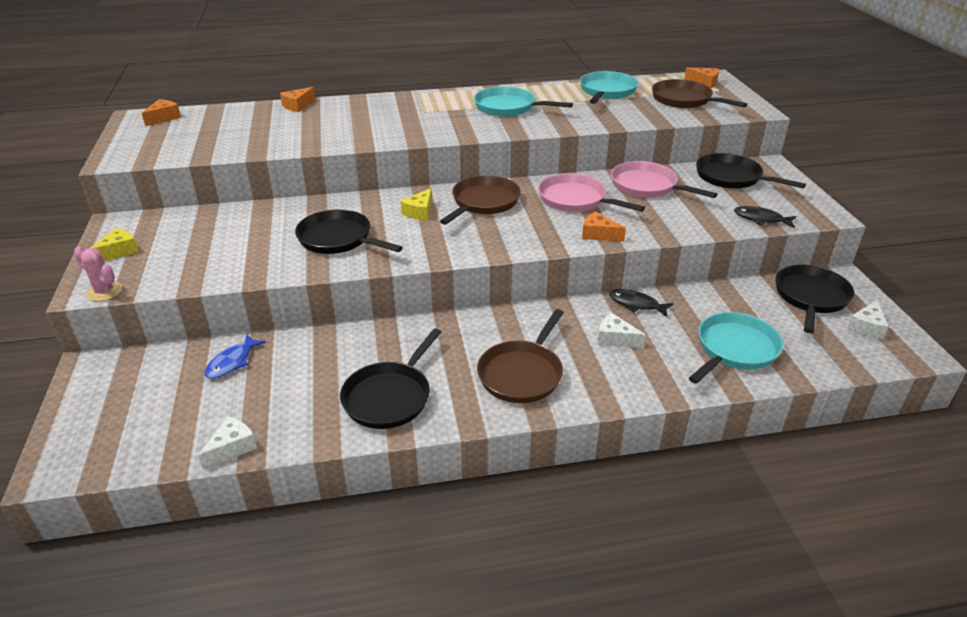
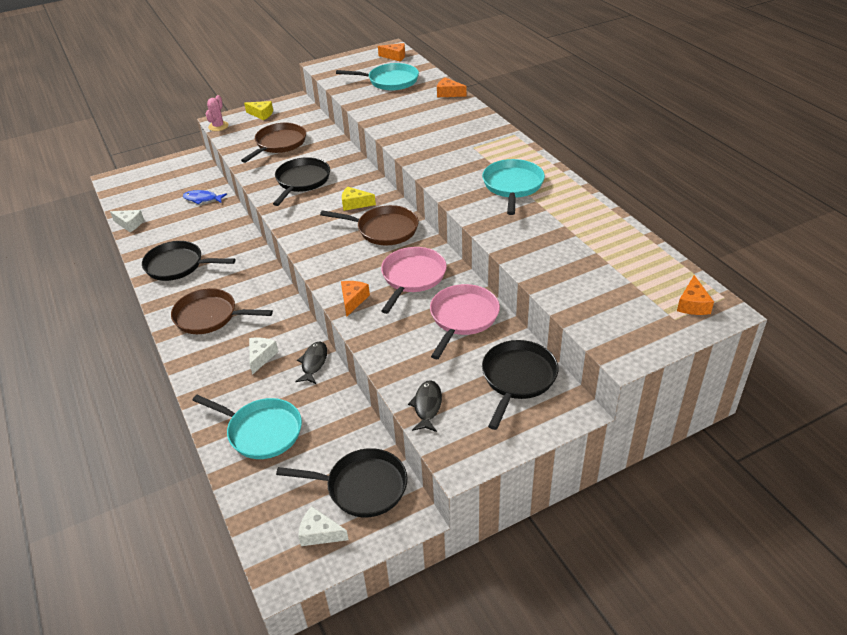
camera: 75 degrees right, 5 degrees up
turquoise pan [580,71,638,104] -> turquoise pan moved to [336,63,419,91]
brown pan [652,79,747,108] -> brown pan moved to [241,123,306,163]

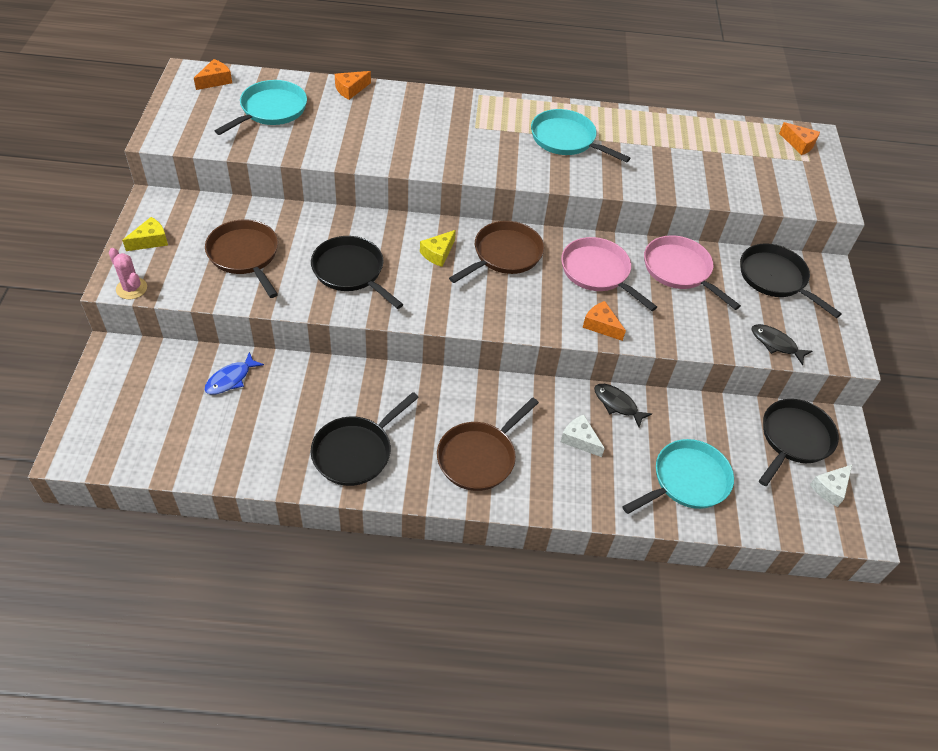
camera: 65 degrees left, 10 degrees up
white cheese [110,210,144,232] -> none

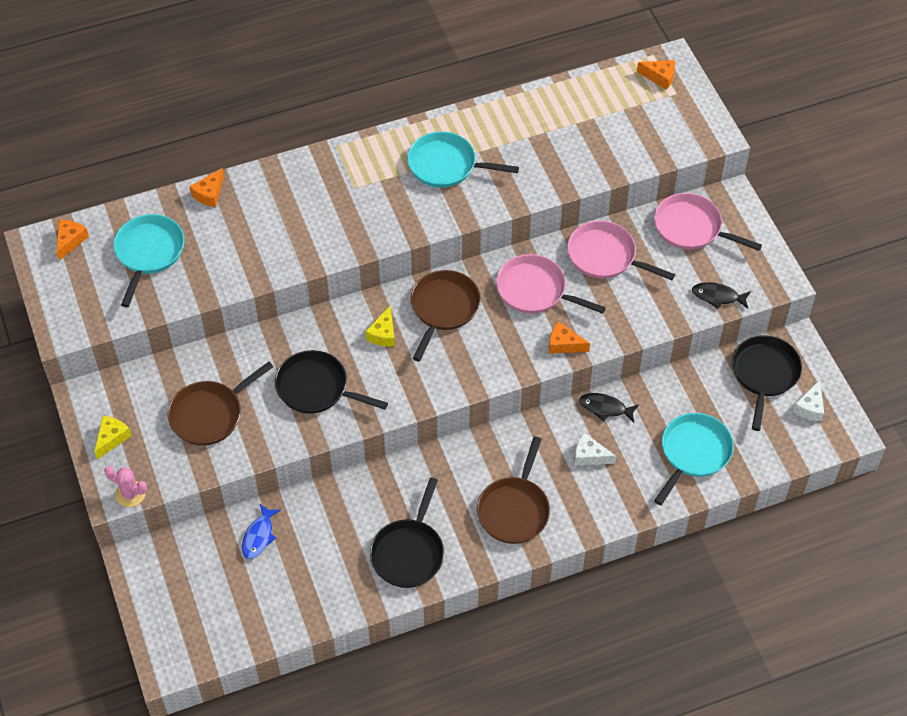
camera: 20 degrees left, 5 degrees up
brown pan [205,219,278,298] -> brown pan turned 75 degrees counterclockwise [168,362,273,446]
black pan [740,243,842,318] -> pink pan [654,193,762,251]

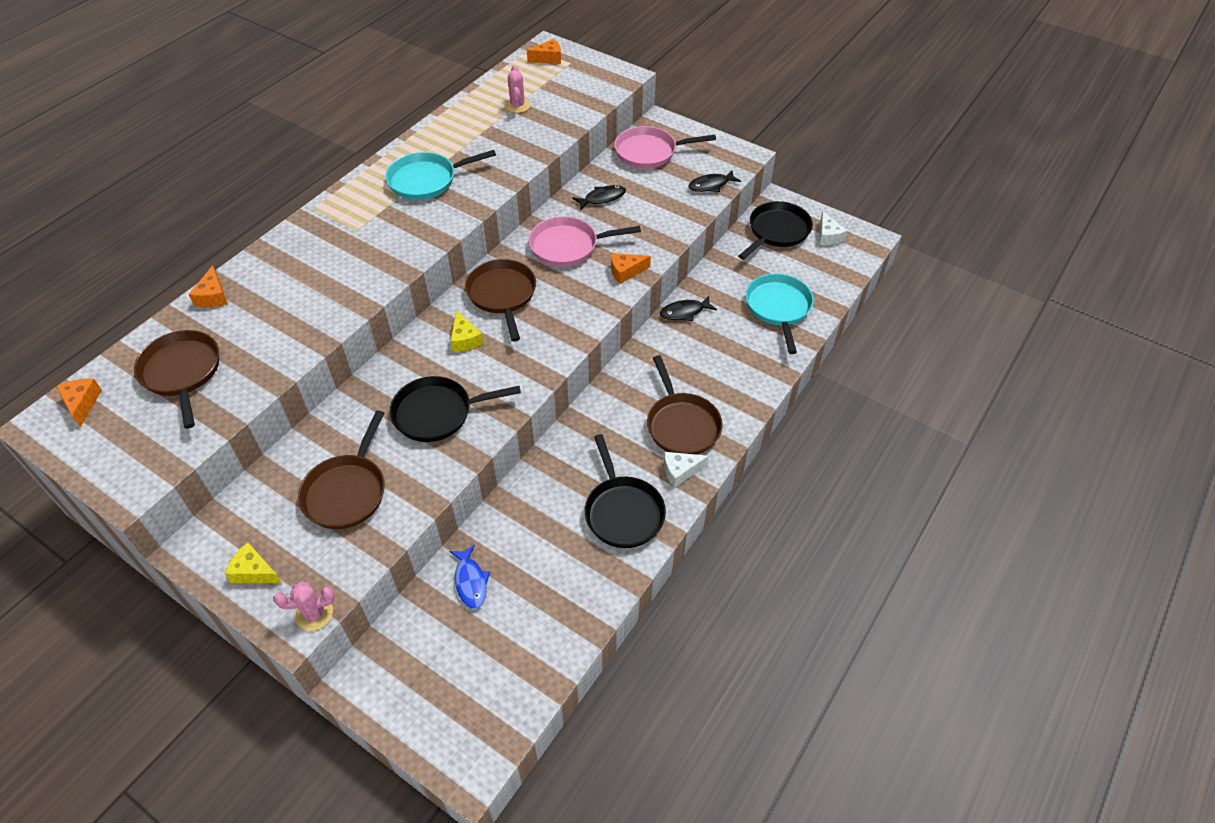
camera: 35 degrees left, 5 degrees down
yellow cheese [94,416,131,459] -> yellow cheese turned 60 degrees counterclockwise [225,543,282,583]
turquoise pan [114,214,184,307] -> brown pan [134,330,219,429]
pink pan [567,221,675,280] -> black fish [572,185,626,210]
white cheese [575,433,616,466] -> white cheese moved to [664,452,709,488]
black pan [732,335,802,431] -> black pan turned 60 degrees clockwise [738,201,813,260]
none -> pink cactus [505,65,530,113]

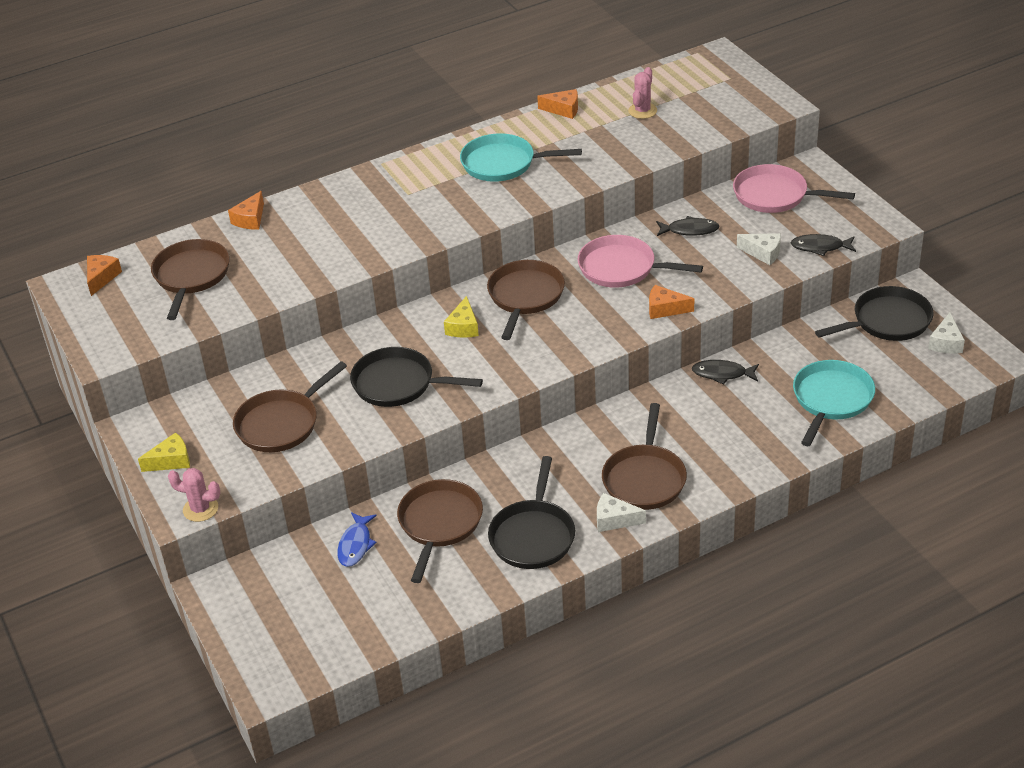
camera: 30 degrees right, 10 degrees down
yellow cheese [225,543,282,583] -> yellow cheese turned 105 degrees clockwise [138,432,190,472]
orange cheese [527,39,561,64] -> orange cheese moved to [537,89,578,119]
none -> brown pan [397,479,483,583]
none -> white cheese [737,233,781,265]

